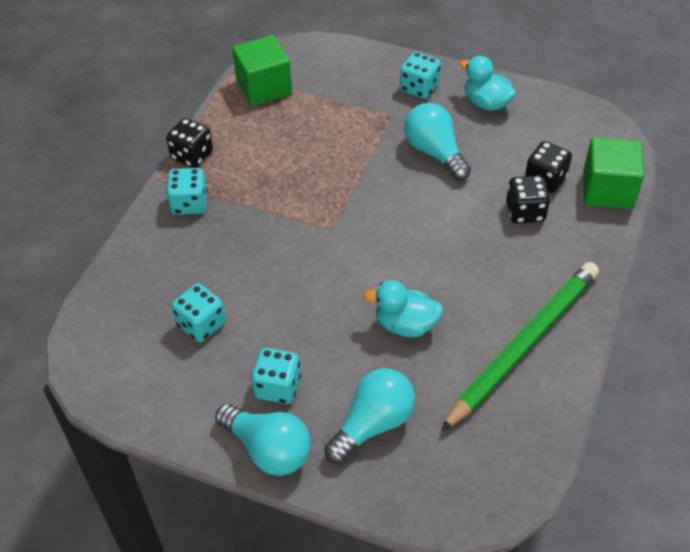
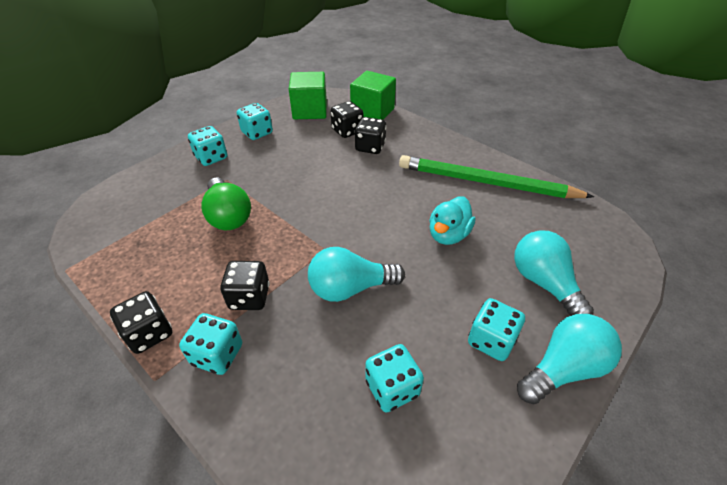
camera: 70 degrees left, 5 degrees down
green cube [232,35,292,106] -> green cube moved to [289,72,327,119]
turquoise light bulb [404,103,471,180] -> turquoise light bulb moved to [308,247,405,302]
green pencil [441,262,599,431] -> green pencil turned 45 degrees counterclockwise [399,155,594,198]
turquoise duck [460,56,516,111] -> turquoise dice [237,103,273,140]
none -> green light bulb [201,177,251,230]
none -> black dice [220,261,270,310]

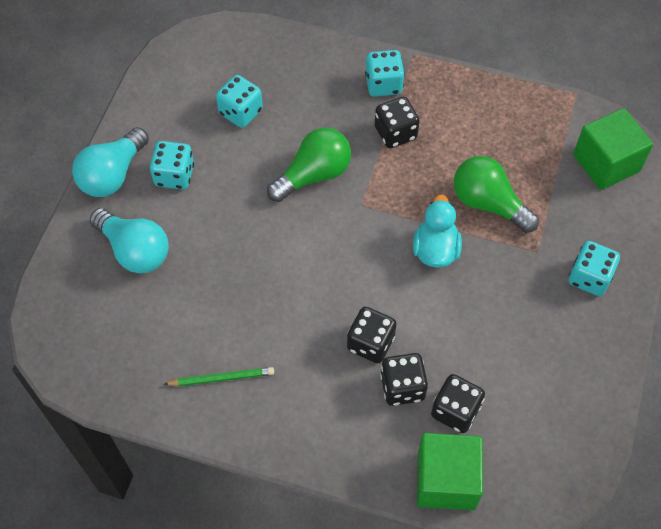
camera: 155 degrees right, 15 degrees up
black dice [110,291,172,354] -> black dice moved to [347,307,397,363]
turquoise dice [237,103,273,140] -> none
green cube [289,72,327,119] -> green cube moved to [573,108,653,190]
turquoise light bulb [308,247,405,302] -> green light bulb [267,128,351,202]
green pencil [399,155,594,198] -> green pencil [164,367,274,386], size x0.43
turquoise duck [429,196,475,245] -> turquoise duck moved to [413,194,462,267]

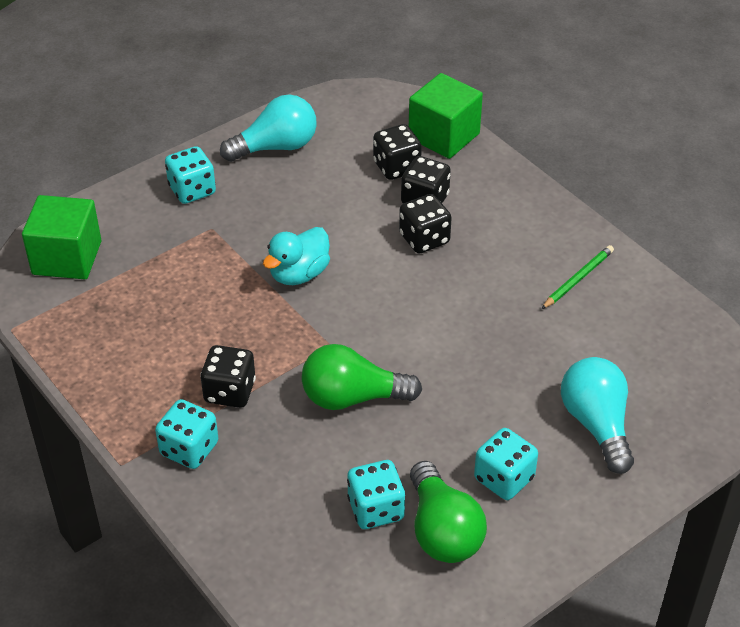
camera: 145 degrees left, 15 degrees down
turquoise light bulb [72,127,149,197] -> turquoise light bulb moved to [220,94,317,162]
green pencil [164,367,274,386] -> green pencil turned 105 degrees clockwise [541,245,614,309]
green light bulb [454,156,539,233] -> green light bulb moved to [410,461,487,563]

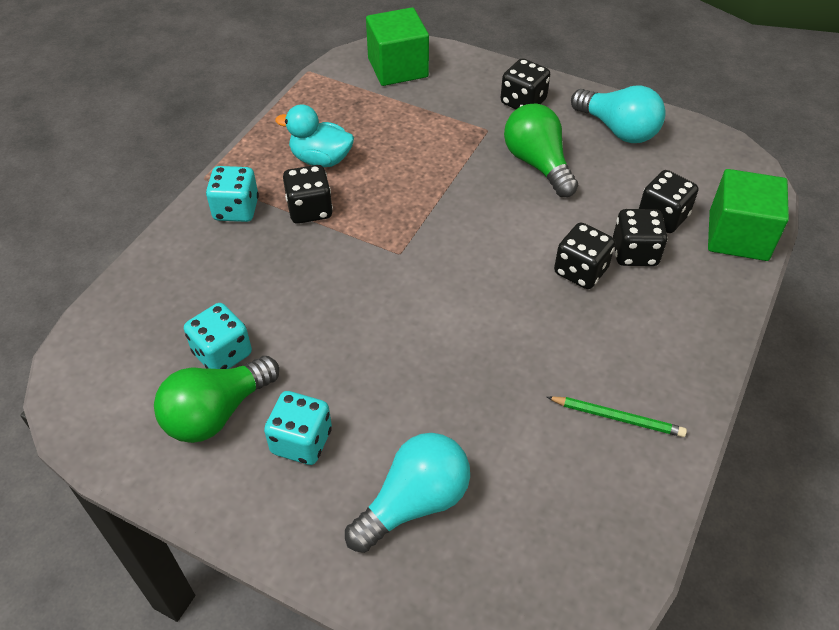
camera: 65 degrees right, 5 degrees up
turquoise dice [165,146,216,204] -> black dice [501,59,550,109]
turquoise duck [263,227,330,285] -> turquoise duck moved to [275,104,354,167]
green light bulb [302,344,422,410] -> green light bulb moved to [504,103,578,197]

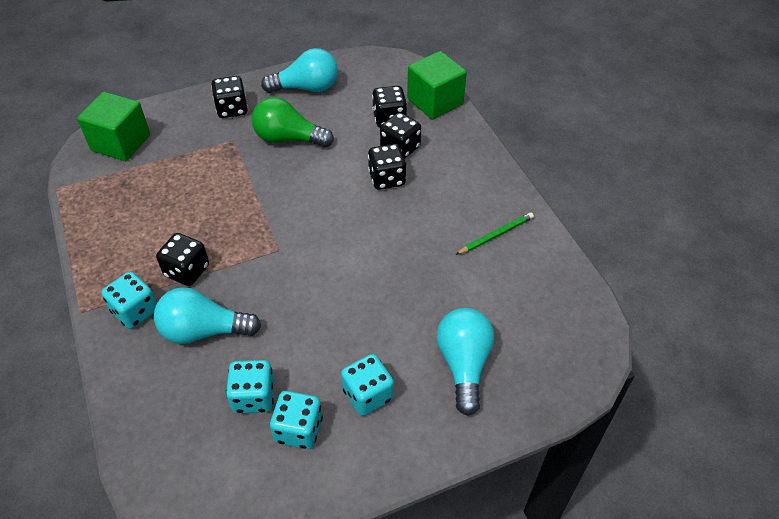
camera: 50 degrees left, 0 degrees up
green light bulb [154,356,279,443] -> turquoise dice [270,391,323,449]
turquoise duck [275,104,354,167] -> none
none -> turquoise light bulb [154,287,261,344]

